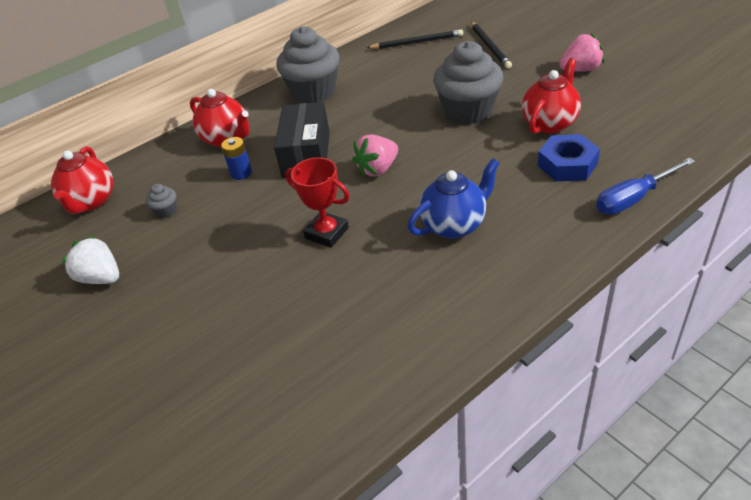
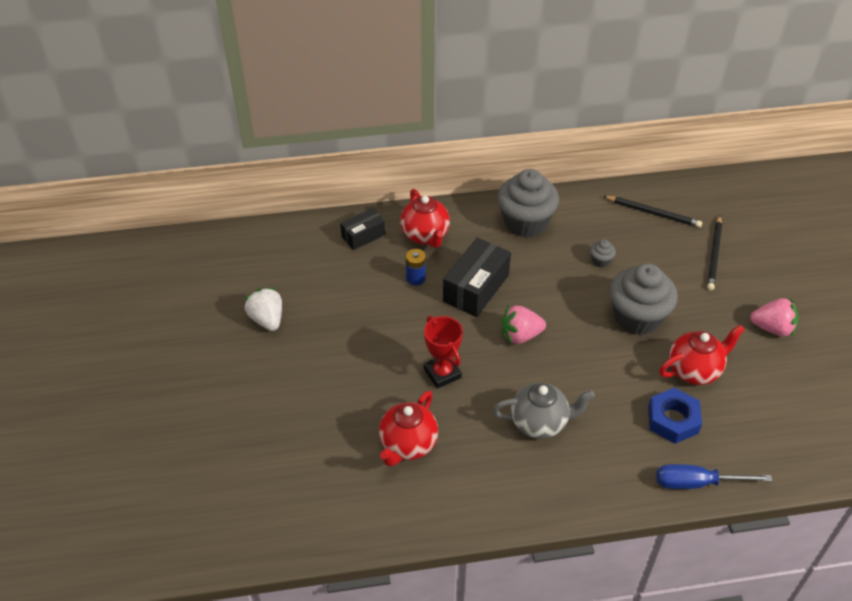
camera: 25 degrees right, 5 degrees up
red teapot [51,146,114,214] -> red teapot moved to [379,391,438,467]
grey cupcake [146,184,177,218] -> grey cupcake moved to [590,240,616,267]
blue teapot [408,158,500,239] -> grey teapot [493,382,595,439]
none -> black box [340,208,386,250]

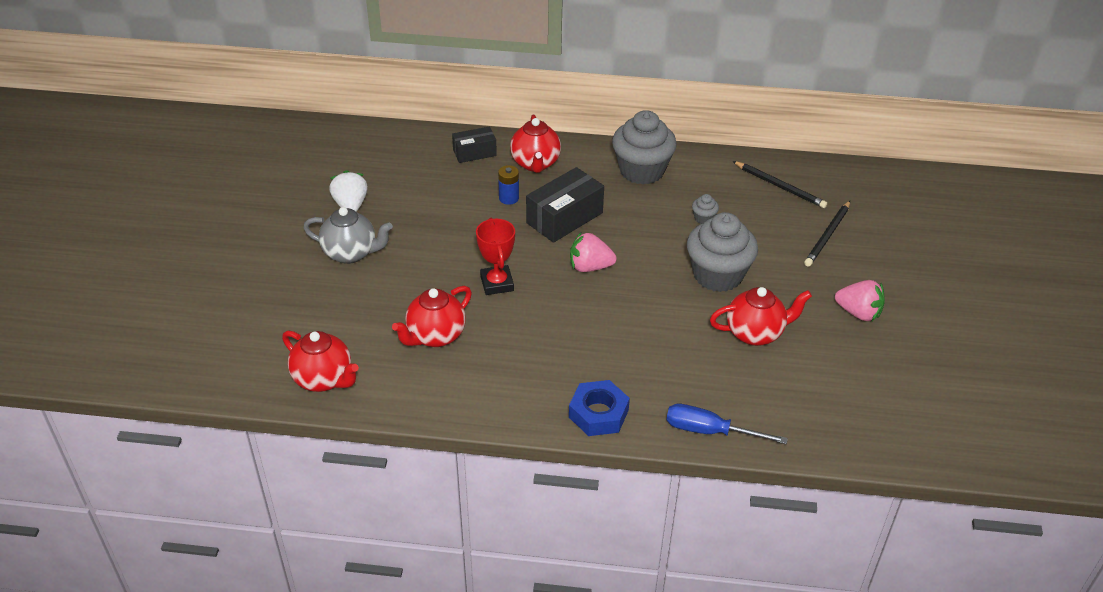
camera: 15 degrees right, 5 degrees down
grey teapot [493,382,595,439] -> grey teapot moved to [303,207,393,264]
blue nut [648,388,702,444] -> blue nut moved to [569,380,630,436]
none -> red teapot [282,331,359,392]

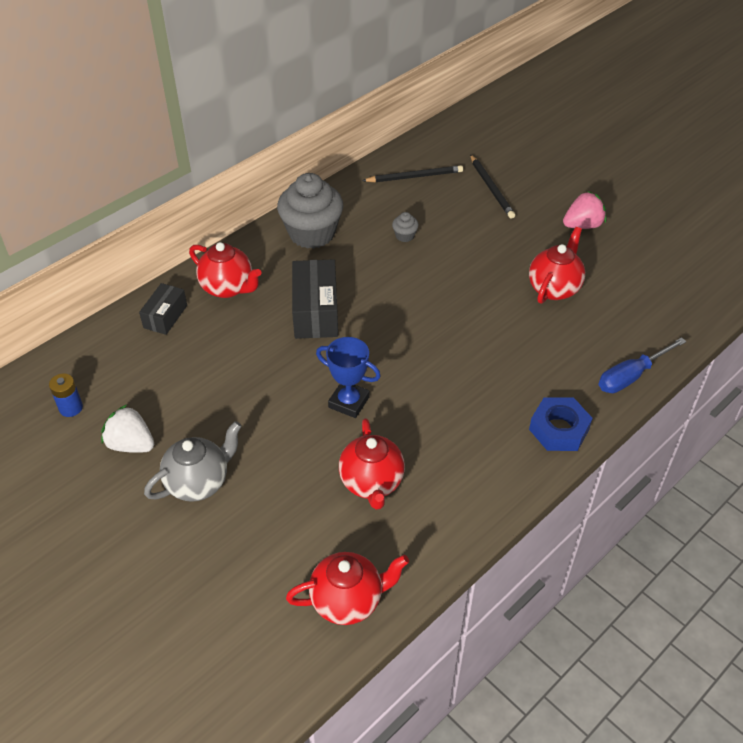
camera: 50 degrees left, 5 degrees up
red trophy [476,218,515,295] -> blue trophy [316,337,381,418]
blue battery [498,165,519,205] -> blue battery moved to [49,373,83,417]
pink strawberry [570,232,617,272] -> none
grey cupcake [687,212,758,292] -> none

